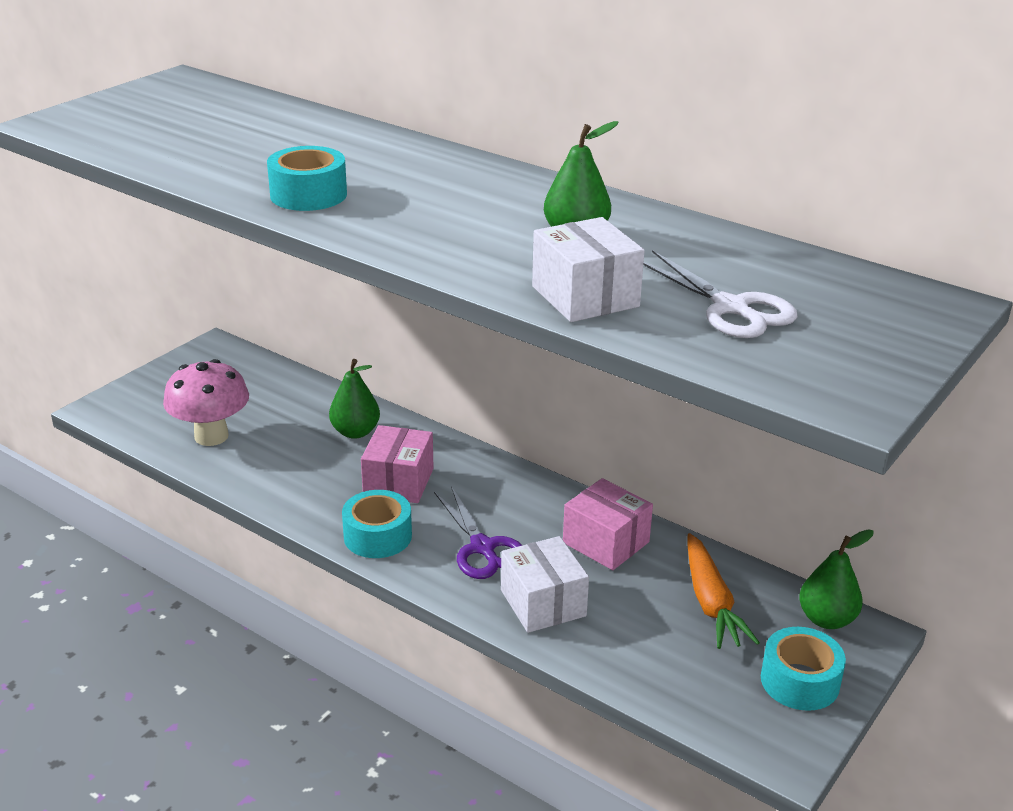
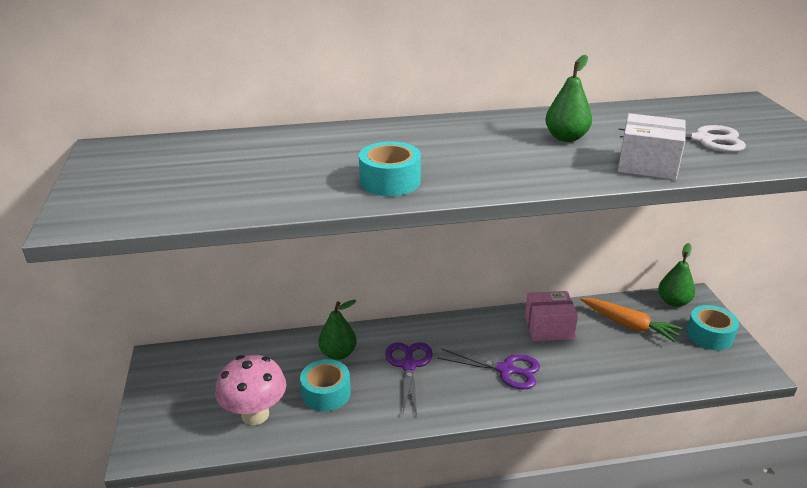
camera: 45 degrees left, 0 degrees up
turquoise tape [342,490,412,558] -> turquoise tape moved to [300,359,351,411]
pink box [361,425,434,503] -> purple scissors [385,342,433,415]
white box [501,536,589,633] -> none

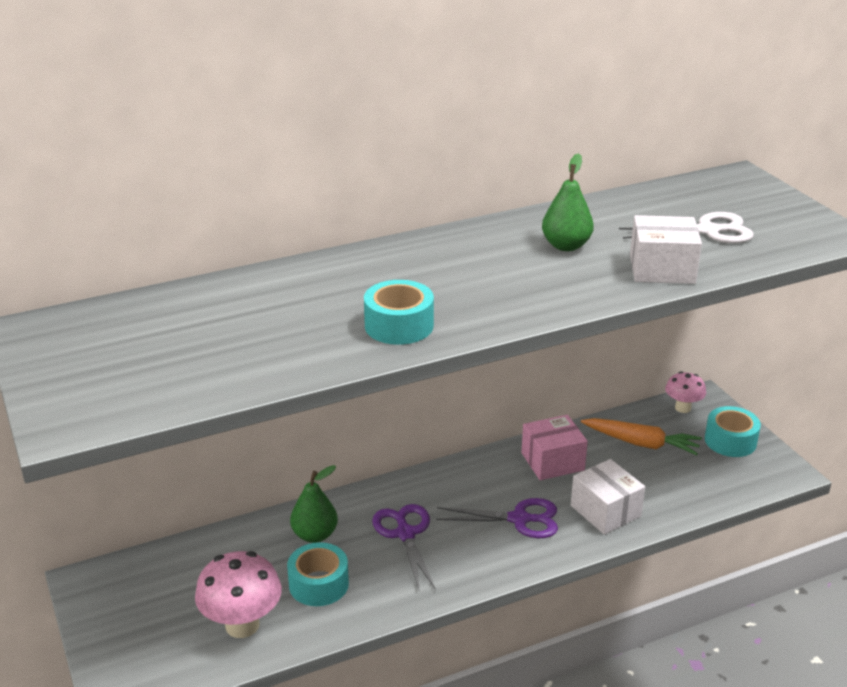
camera: 15 degrees left, 0 degrees up
green pear [658,243,695,307] -> pink mushroom [665,371,706,413]
none -> white box [571,459,645,534]

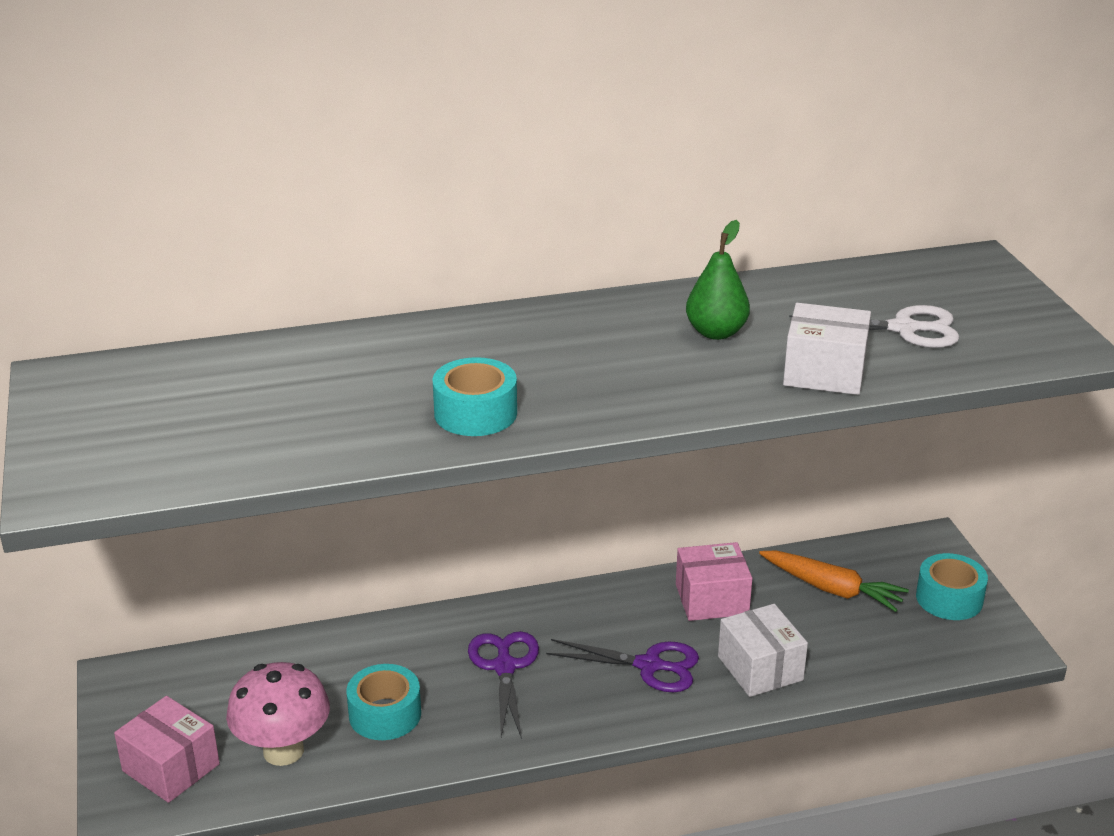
camera: 10 degrees right, 0 degrees up
green pear [290,465,338,543] -> none
pink mushroom [665,371,706,413] -> none
none -> pink box [114,696,220,803]

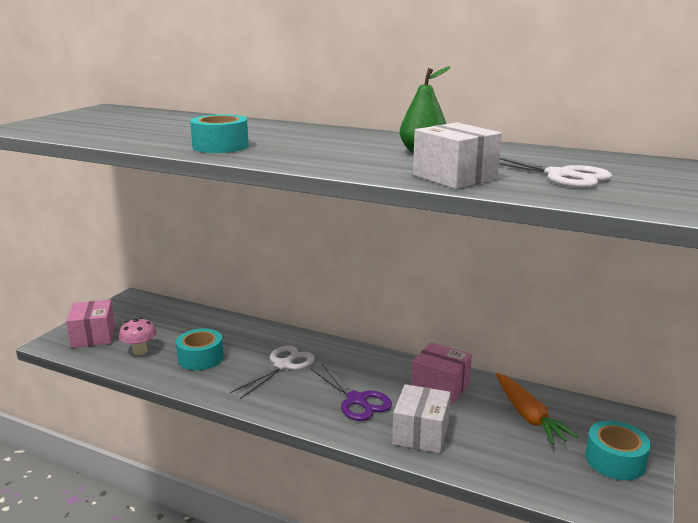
camera: 40 degrees right, 10 degrees down
pink mushroom [226,662,330,766] -> pink mushroom [119,317,157,355], size x0.60
purple scissors [468,631,539,739] -> white scissors [230,346,315,399]

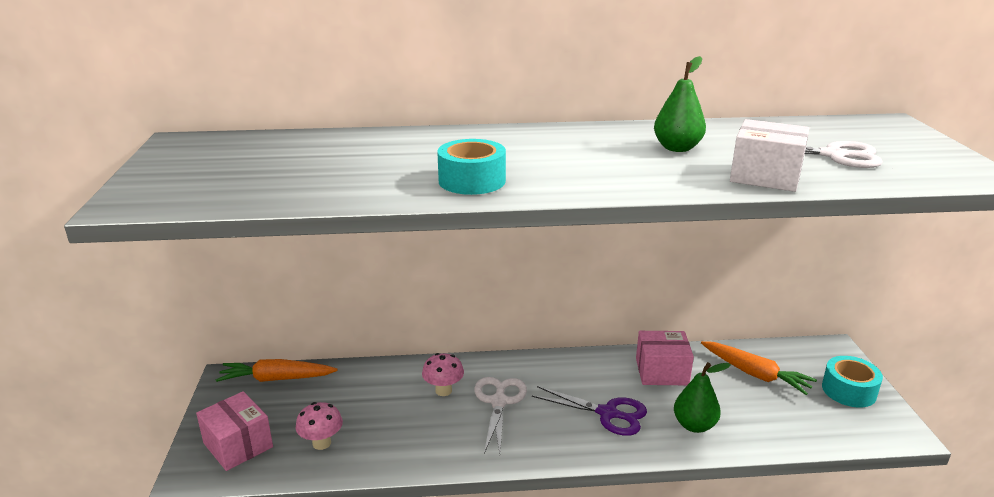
camera: 30 degrees left, 5 degrees up
turquoise tape [176,329,224,370] -> none
white box [392,384,451,453] -> green pear [674,362,731,433]
none -> orange carrot [216,359,338,382]
none -> pink mushroom [422,353,464,396]

